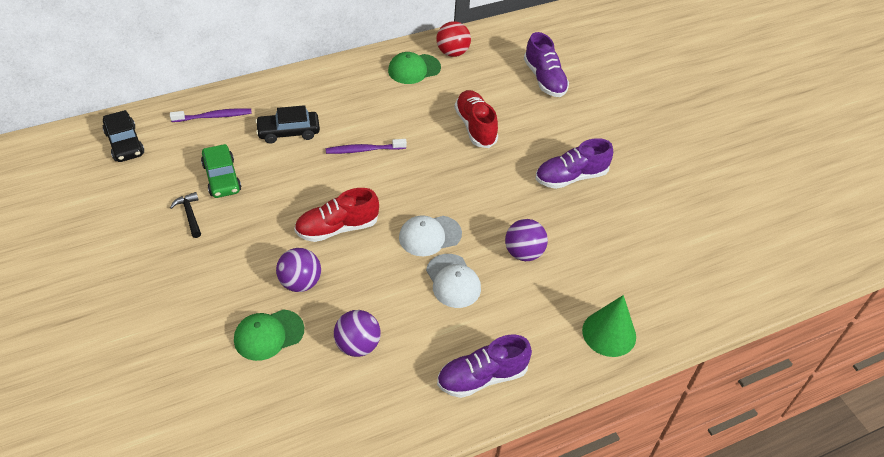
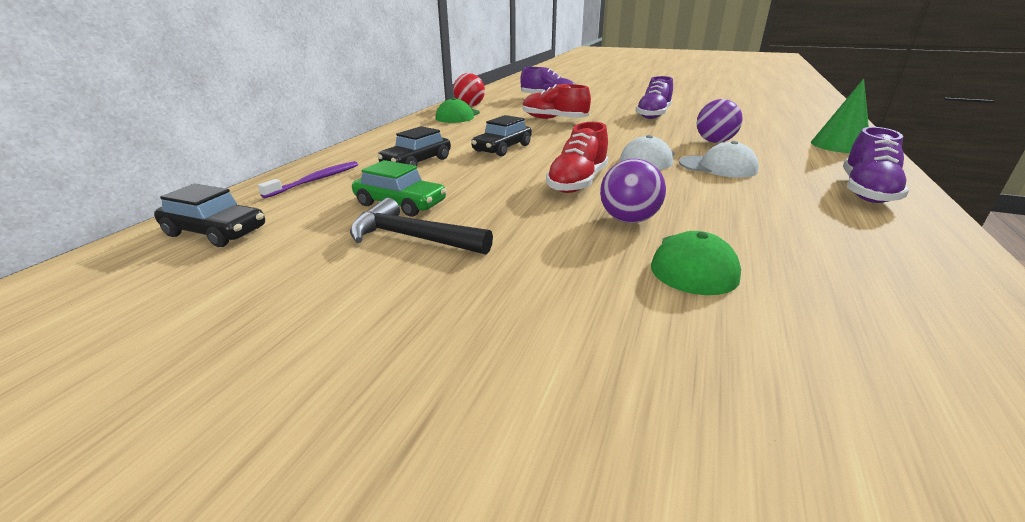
camera: 40 degrees left, 20 degrees down
black hammer [170,192,201,238] -> black hammer [350,198,493,255], size x1.66
purple toothbrush [326,139,407,154] -> black car [471,115,532,156]
purple ball [334,310,381,357] -> none

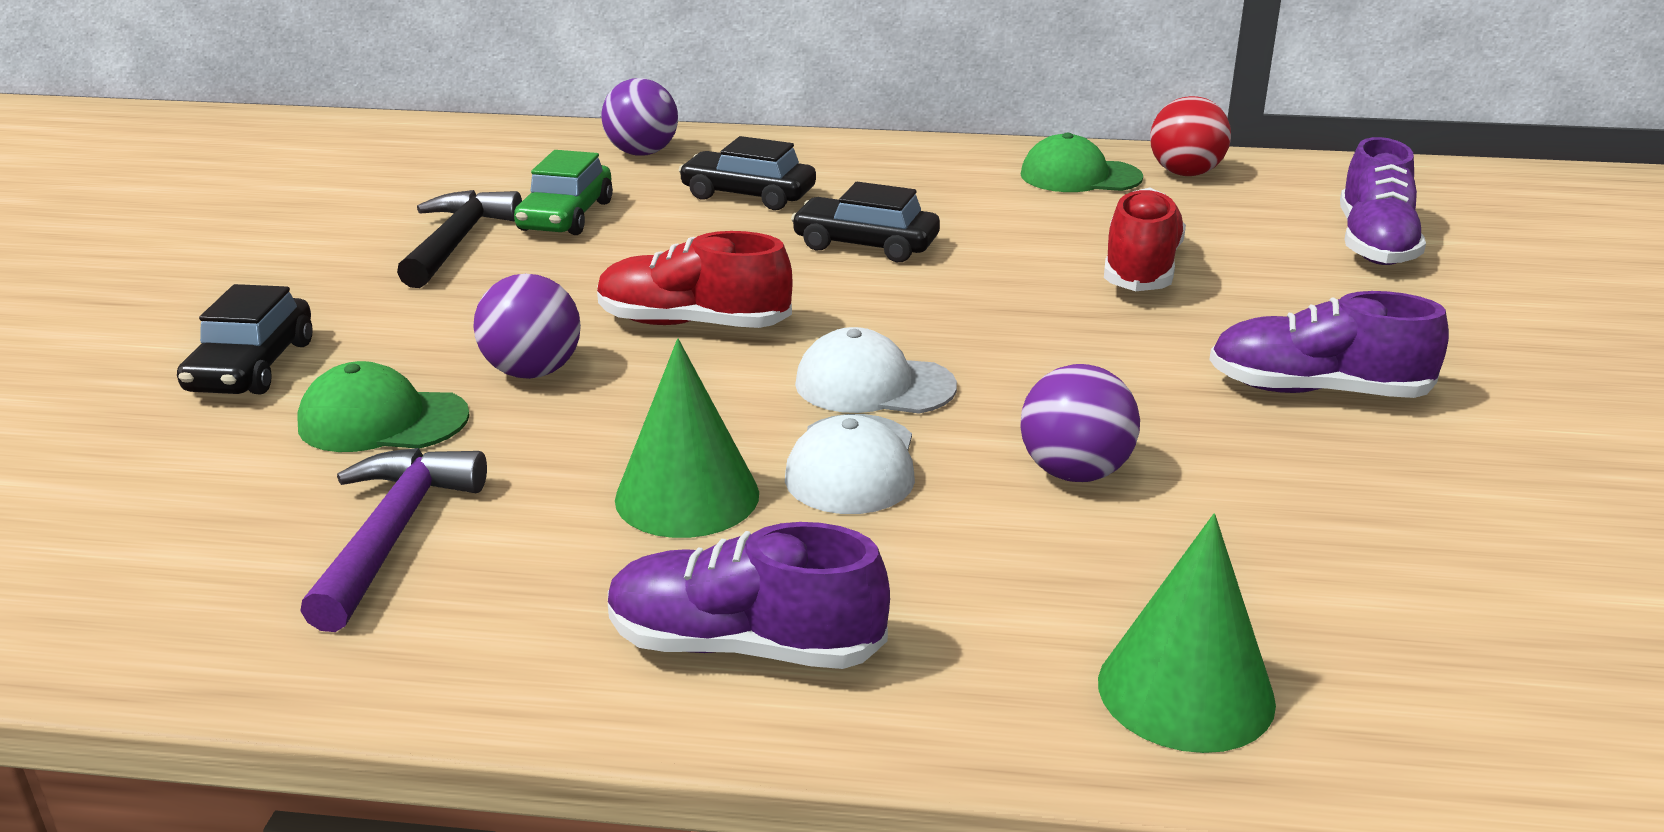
camera: 75 degrees right, 0 degrees up
black car [154,184,265,247] -> black car moved to [177,284,313,394]
purple toothbrush [258,161,358,198] -> purple ball [601,78,678,156]
none -> purple hammer [300,448,487,632]
none -> green cone [615,339,759,538]

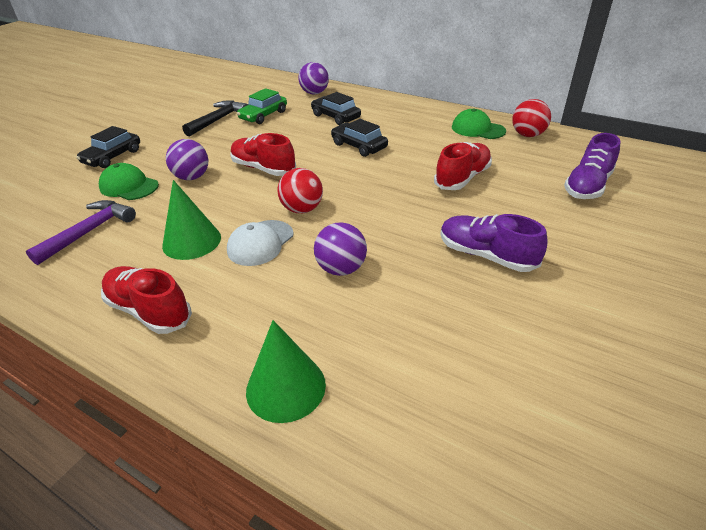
camera: 25 degrees right, 10 degrees up
purple shoe [608,522,890,669] -> red shoe [101,266,192,334]
white cap [795,327,957,414] -> red ball [278,168,323,213]

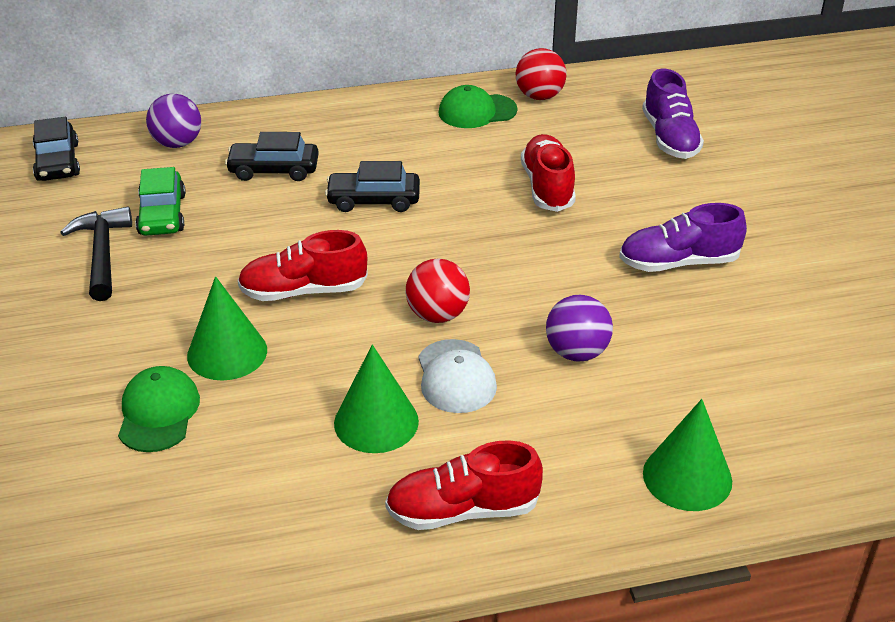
camera: 45 degrees left, 0 degrees up
purple hammer [26,200,136,265] -> none
black car [76,126,140,168] -> black car moved to [33,117,80,181]
green cap [99,163,159,200] -> green cap turned 105 degrees clockwise [118,366,200,452]
purple ball [166,139,208,180] -> green cone [187,276,267,381]

